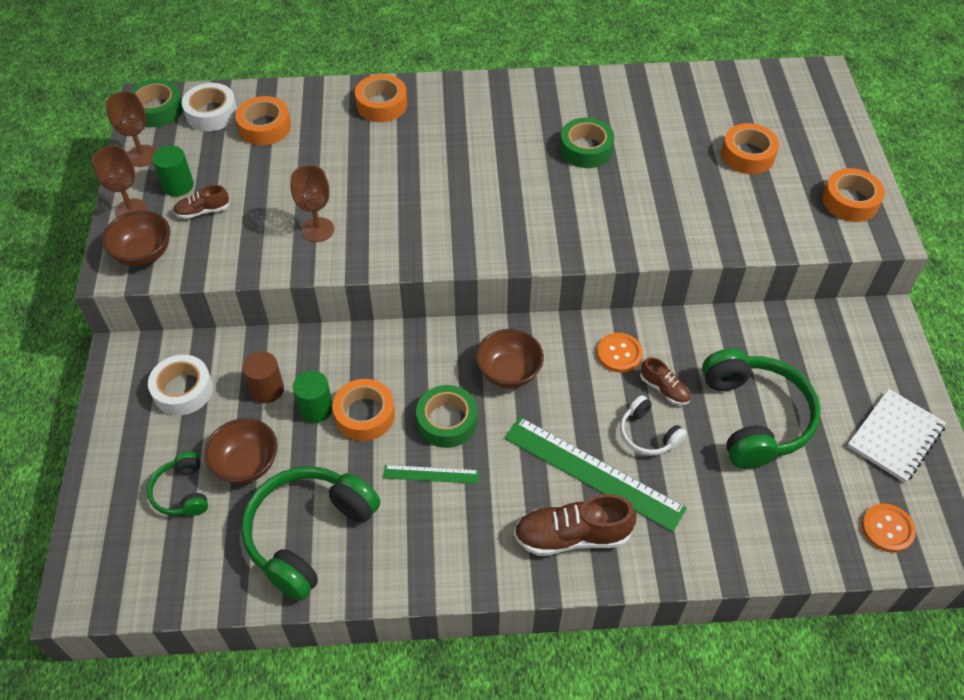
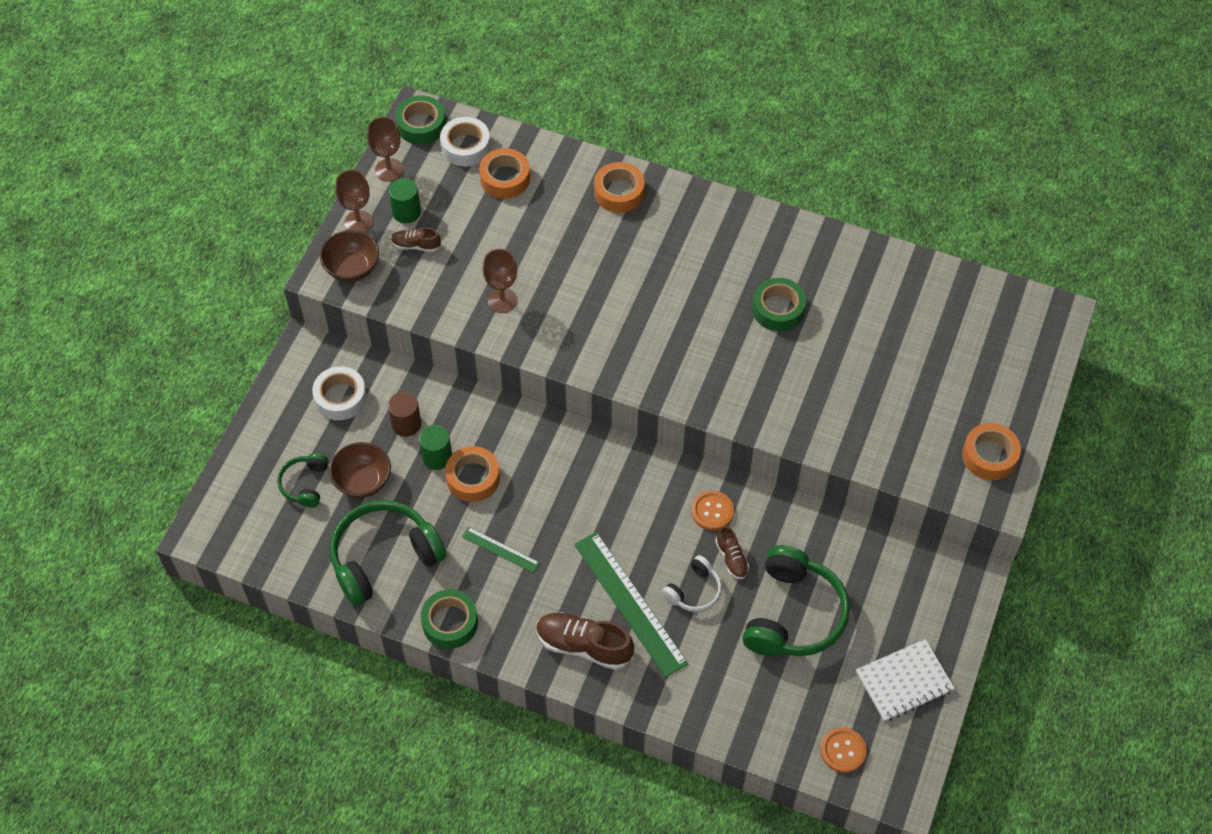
camera: 25 degrees right, 5 degrees up
green tape [416,385,477,448] -> green tape moved to [421,589,478,649]
brown bowl [476,329,544,388] -> none
white headphones [620,395,687,456] -> white headphones turned 120 degrees counterclockwise [662,555,722,612]
orange tape [721,123,779,174] -> none

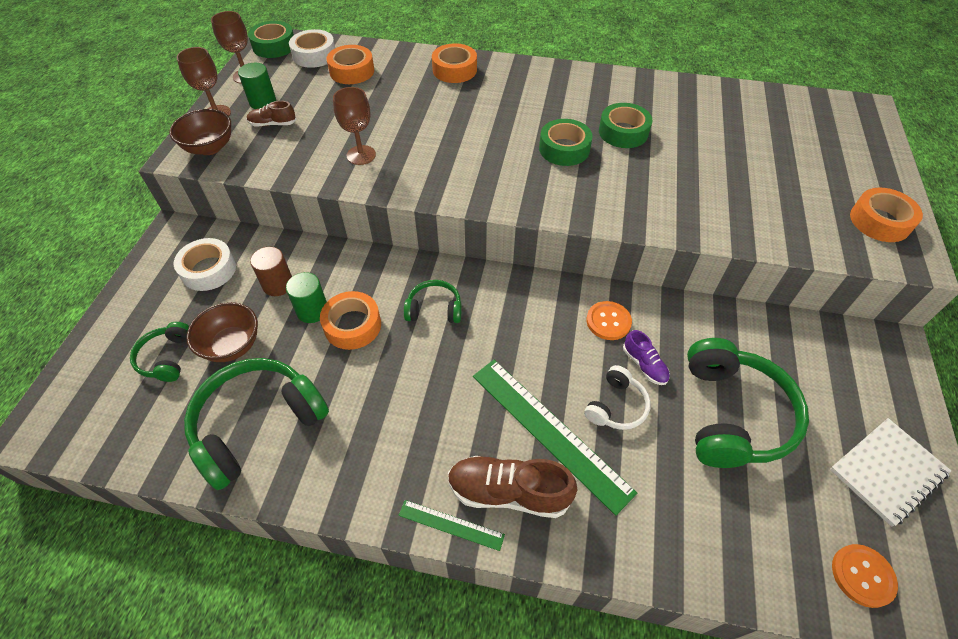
camera: 10 degrees left, 5 degrees down
green tape [421,589,478,649] -> green tape moved to [539,119,593,166]
green ruler [462,527,540,573] -> green ruler moved to [398,500,505,551]
brown shoe [715,526,749,579] -> purple shoe [623,330,670,385]
none -> green headphones [404,280,462,323]

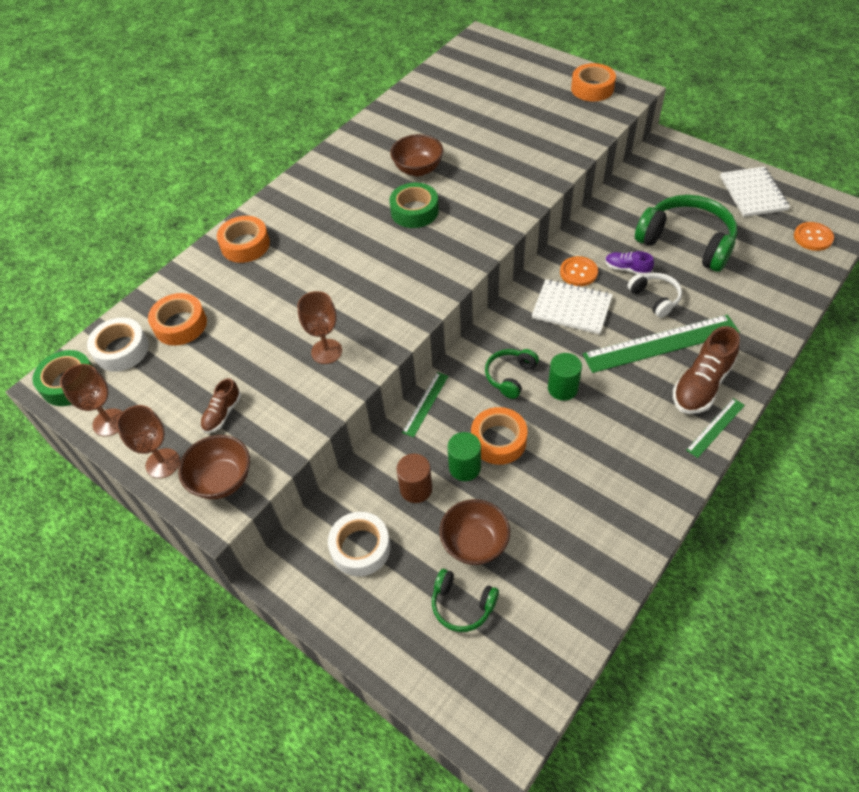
camera: 60 degrees left, 0 degrees up
green headphones [184,358,329,490] -> none
green cylinder [238,63,276,109] -> green cylinder moved to [548,353,582,401]
green tape [599,103,653,148] -> brown bowl [390,134,444,176]
purple shoe [623,330,670,385] -> purple shoe turned 150 degrees counterclockwise [605,251,654,276]
none -> green ruler [402,372,448,437]
none -> white notebook [532,279,613,334]

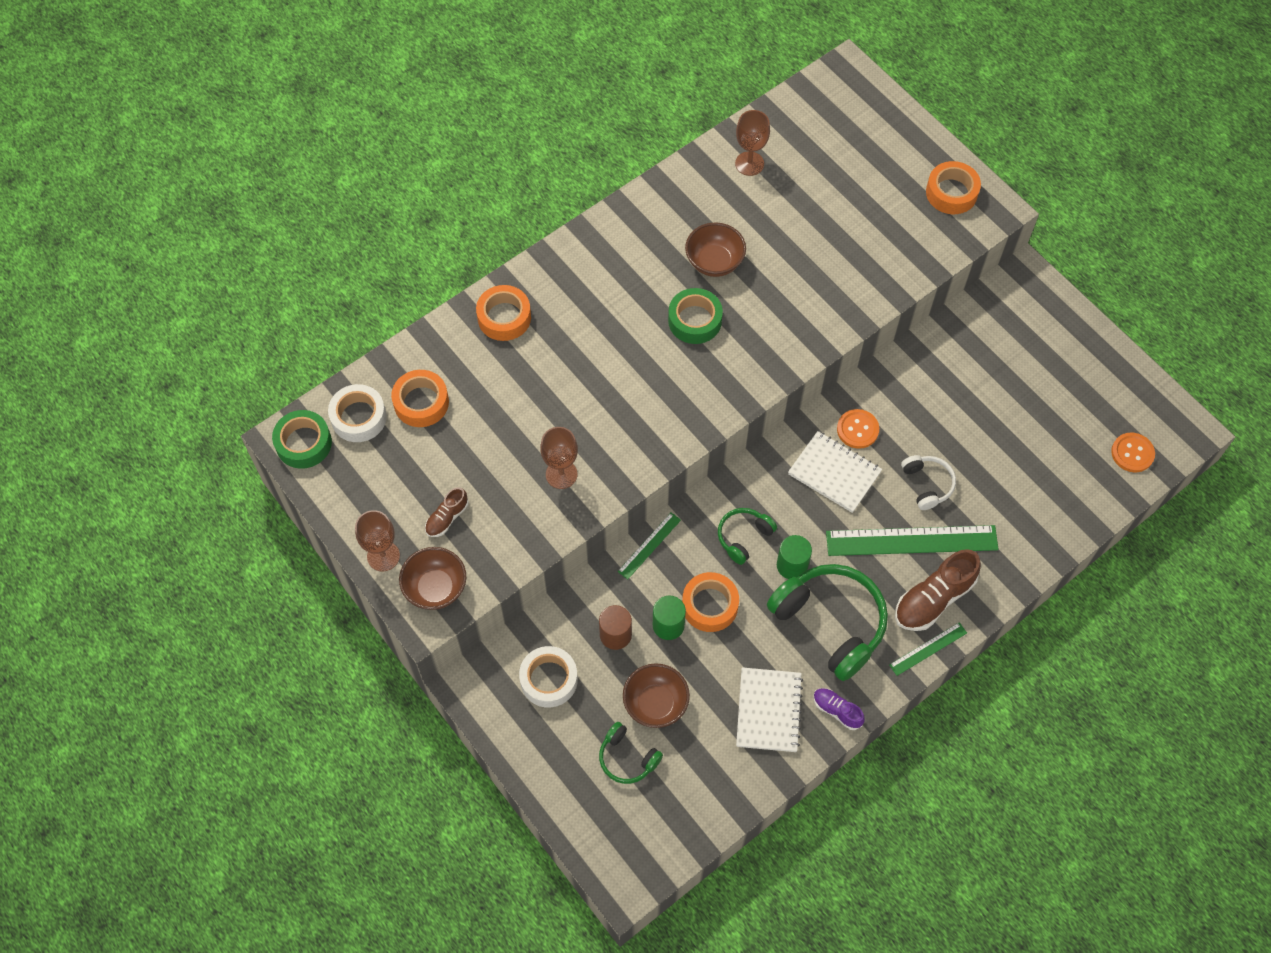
camera: 10 degrees right, 10 degrees up
brown goblet [60,364,122,436] -> brown goblet moved to [735,110,770,176]
purple shoe [605,251,654,276] -> purple shoe moved to [813,688,865,730]
green headphones [635,195,738,272] -> green headphones moved to [767,564,888,681]
white notebook [720,167,790,217] -> white notebook moved to [736,667,803,752]

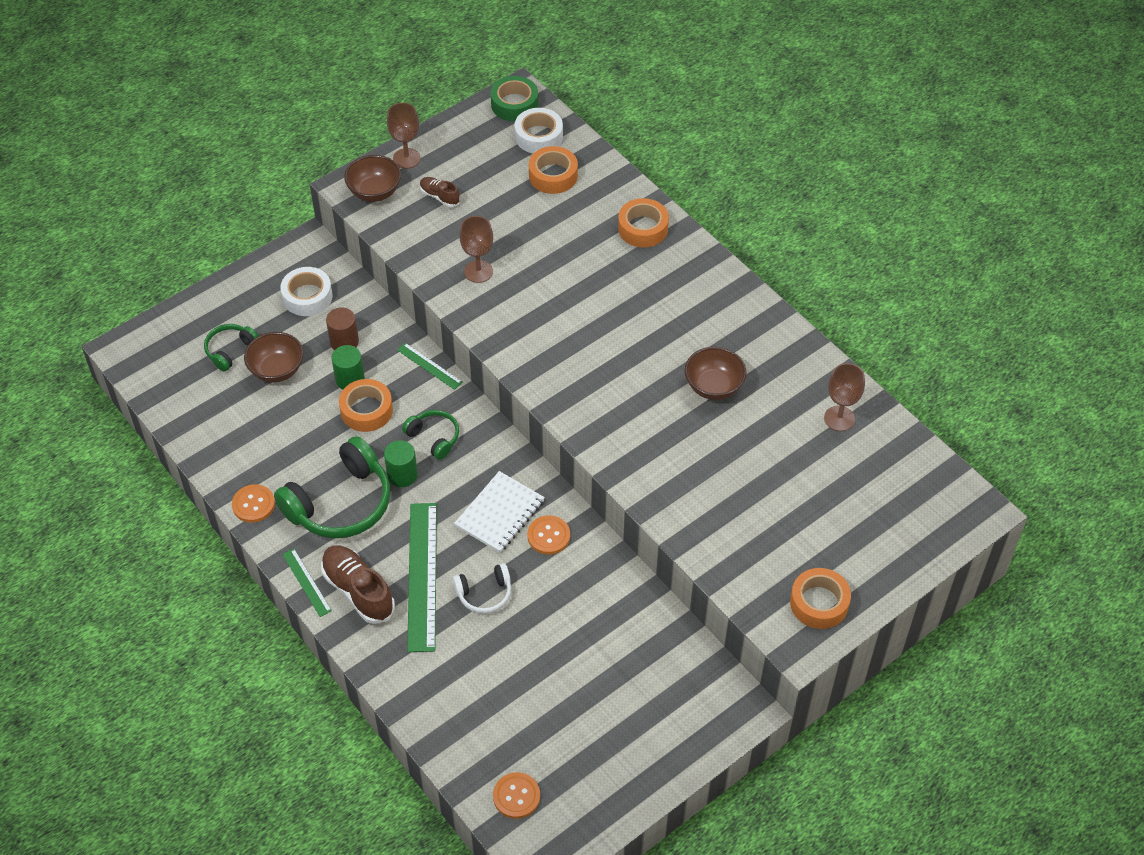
camera: 90 degrees right, 10 degrees down
green tape [668,288,723,344] -> none
white notebook [736,667,803,752] -> none
purple shoe [813,688,865,730] -> orange button [232,484,275,523]

